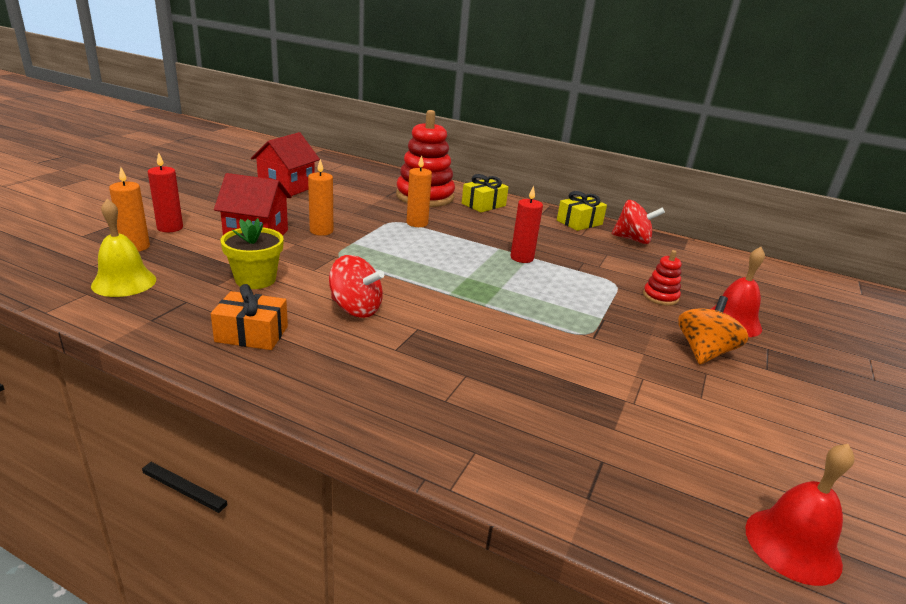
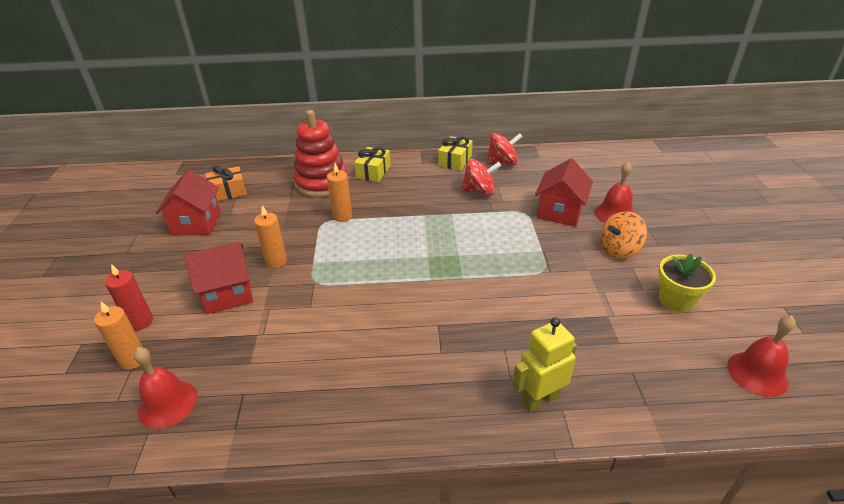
camera: 25 degrees left, 10 degrees up
yellow bell [91,199,156,297] -> red bell [134,347,197,429]
orange gift [211,284,288,350] -> orange gift moved to [205,165,247,201]
yellow flower pot [221,218,284,289] -> yellow flower pot moved to [658,253,716,312]
red spinning top [329,255,384,318] -> red spinning top moved to [461,159,501,195]
red candle [510,186,543,263] -> none
red stacking toy [643,250,682,306] -> red house [535,158,593,227]
orange spinning top [678,296,749,364] -> orange spinning top turned 120 degrees counterclockwise [600,211,647,259]
none -> yellow robot [512,317,577,412]

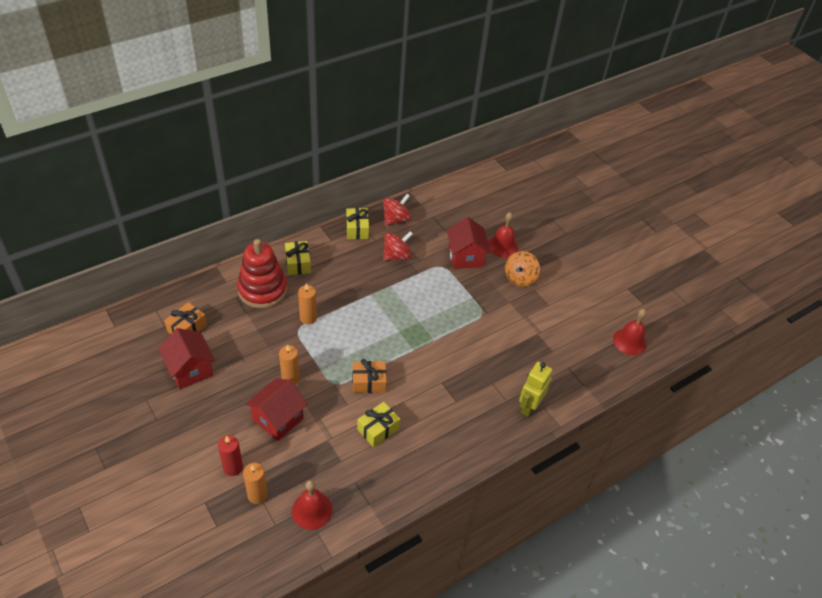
camera: 35 degrees left, 10 degrees up
yellow flower pot [658,253,716,312] -> none
none -> orange gift [352,359,387,393]
none -> yellow gift [357,402,400,447]

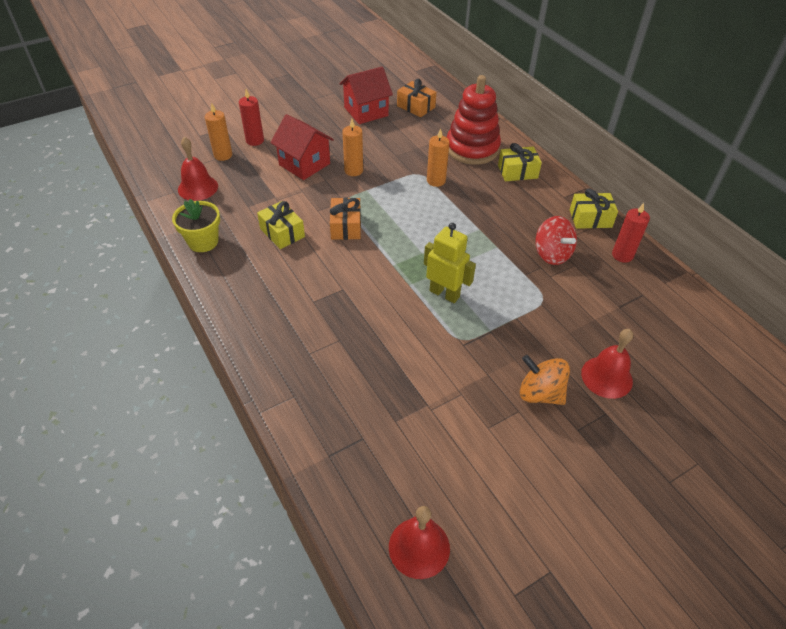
camera: 95 degrees right, 0 degrees up
red spinning top [383,194,411,226] -> red candle [612,203,650,263]
red house [447,217,491,269] -> none
yellow robot [519,362,552,417] -> yellow robot moved to [424,223,476,303]
none -> yellow flower pot [172,199,220,252]

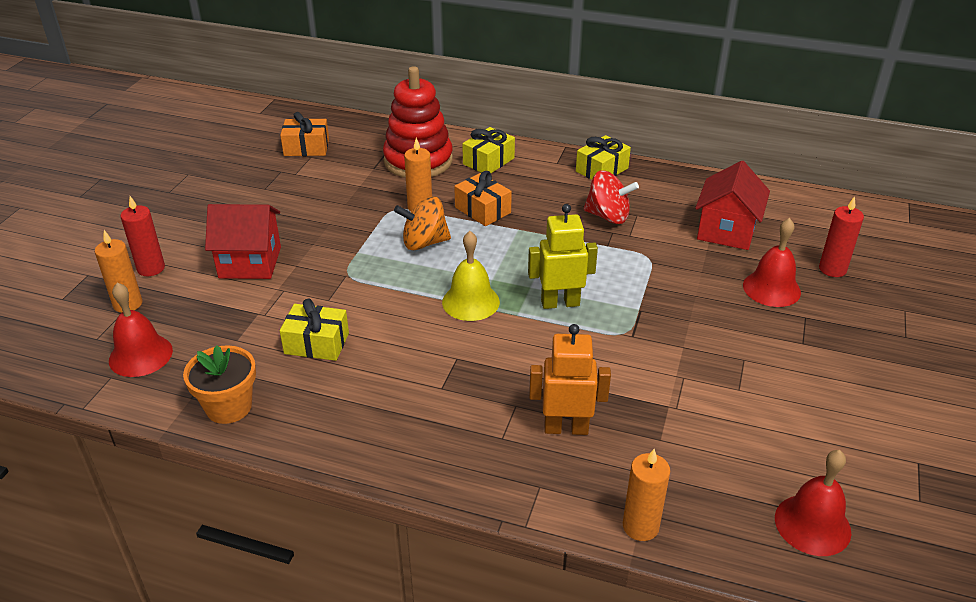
camera: 40 degrees left, 10 degrees down
yellow flower pot [172,199,220,252] -> orange flower pot [183,345,256,424]
orange gift [330,197,361,240] -> orange gift moved to [454,171,512,226]
red house [339,66,393,124] -> red house moved to [695,161,770,250]
orange candle [342,119,363,176] -> orange candle moved to [623,449,670,541]
orange spinning top [520,355,570,405] -> orange spinning top moved to [394,196,451,250]
red candle [612,203,650,263] -> red candle moved to [819,196,864,277]
none -> yellow bell [442,231,500,321]
none -> orange robot [529,324,611,435]

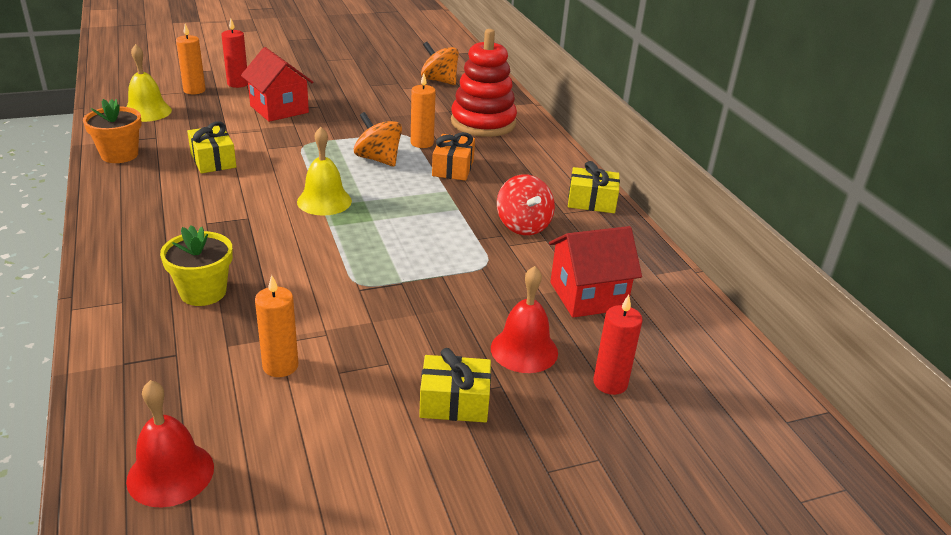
camera: 50 degrees right, 5 degrees down
red bell [109,283,173,377] -> yellow bell [126,44,172,122]
orange gift [280,112,329,156] -> orange spinning top [421,42,459,85]
yellow gift [462,127,515,173] -> yellow gift moved to [419,348,491,423]
yellow robot [528,204,598,309] -> none
orange robot [529,324,611,435] -> yellow flower pot [160,225,233,306]
orange candle [623,449,670,541] -> orange candle moved to [255,275,298,377]

